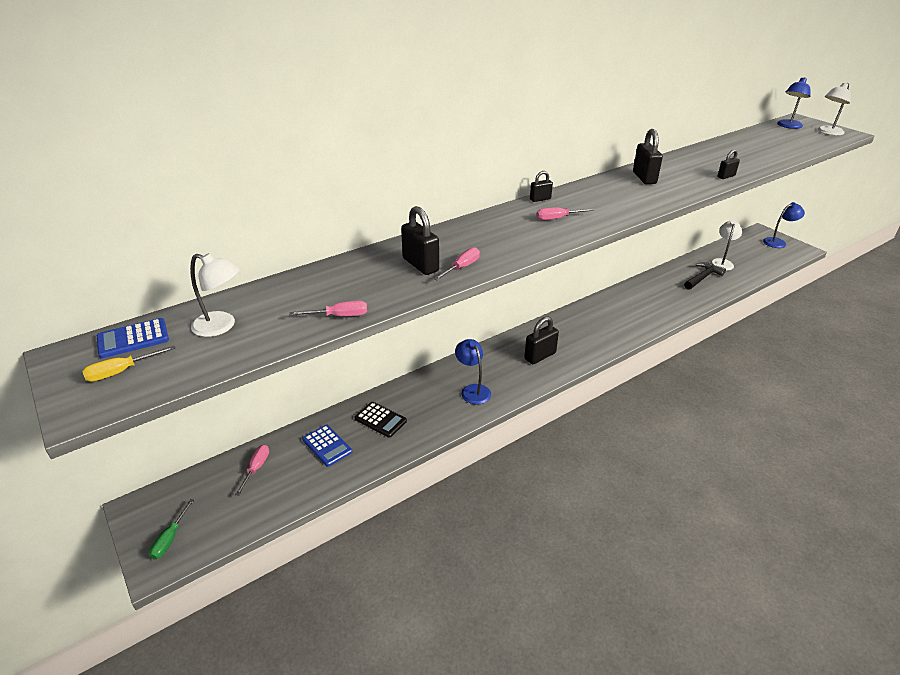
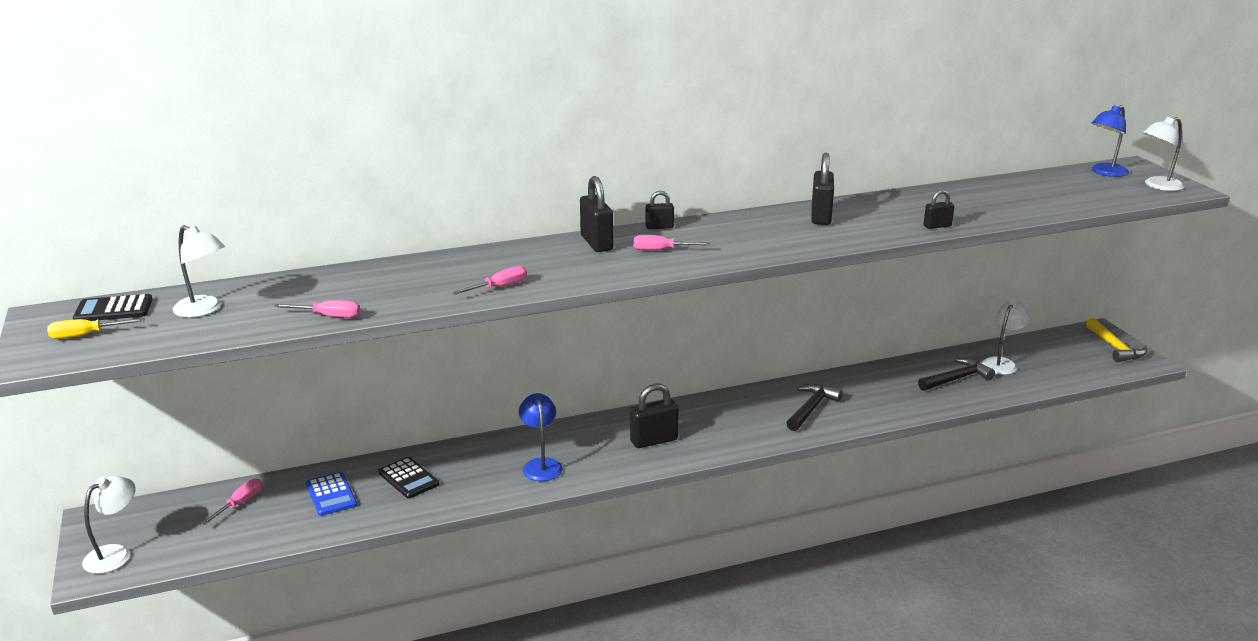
camera: 15 degrees right, 10 degrees down
blue calculator [97,318,169,358] -> black calculator [73,294,153,321]
green screwdriver [149,499,194,560] -> white lamp [82,476,135,574]
black padlock [401,206,439,275] -> black padlock moved to [580,176,614,252]
blue lamp [763,202,805,248] -> yellow hammer [1086,318,1147,362]
none -> black hammer [787,384,843,431]

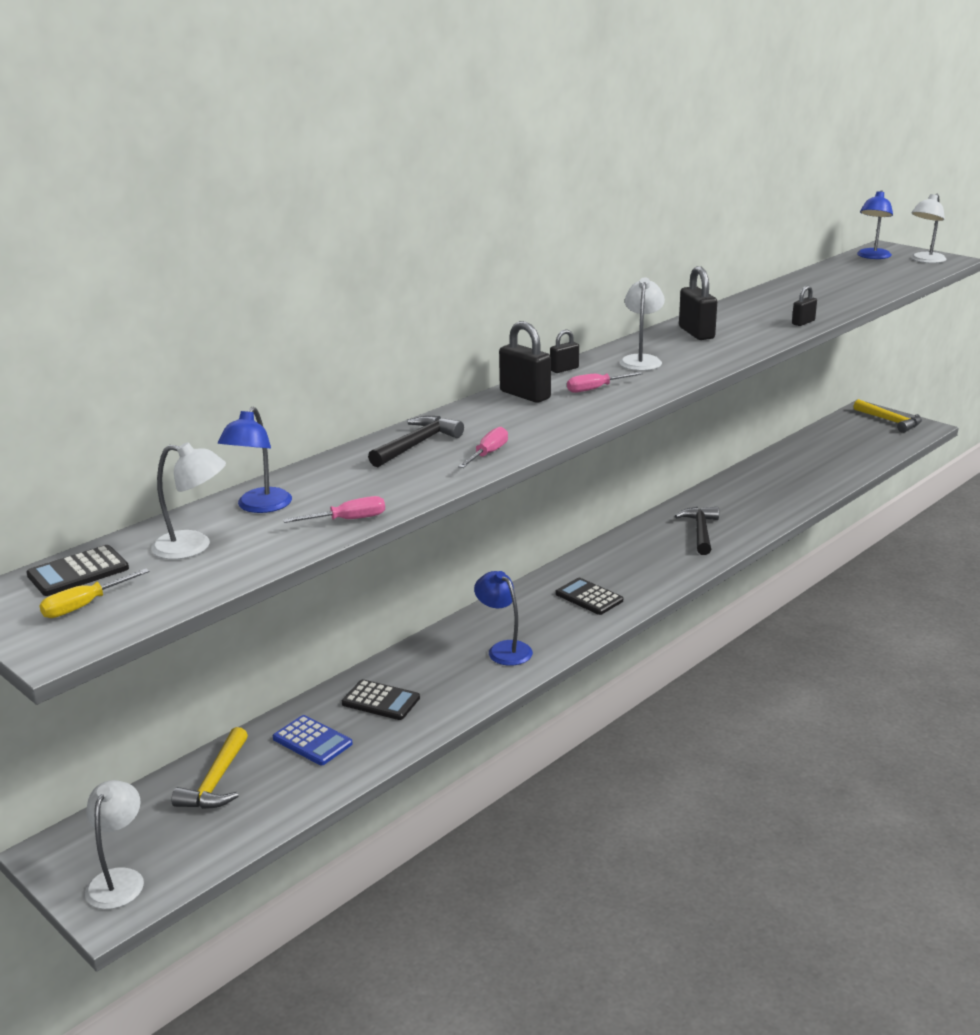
camera: 25 degrees left, 0 degrees up
pink screwdriver [201,478,262,525] -> yellow hammer [171,727,248,809]
black padlock [630,383,679,448] -> black calculator [555,578,623,615]
black hammer [918,358,995,391] -> black hammer moved to [368,416,464,467]
white lamp [982,301,1030,375] -> white lamp moved to [620,277,665,371]
none -> blue lamp [218,407,292,513]

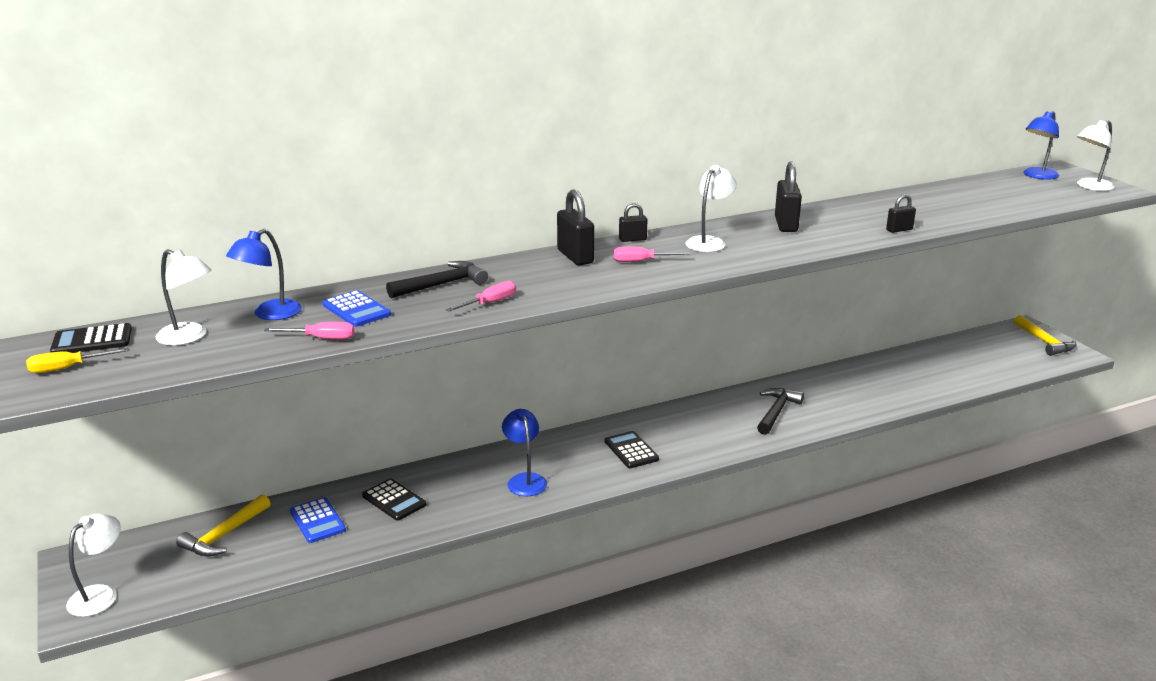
camera: 20 degrees right, 0 degrees up
none -> blue calculator [323,290,391,327]

